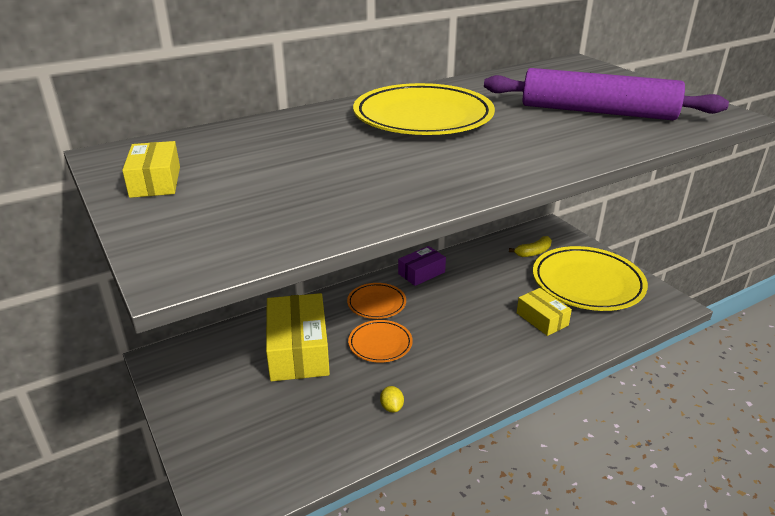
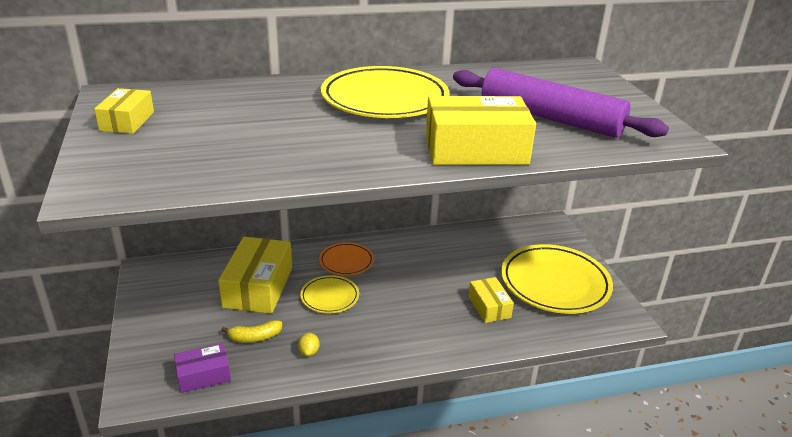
camera: 15 degrees right, 0 degrees up
orange plate [348,320,413,363] -> yellow plate [300,275,359,313]
purple box [398,246,446,286] -> purple box moved to [174,343,231,393]
yellow banana [509,236,552,257] -> yellow banana moved to [221,320,282,342]
none -> yellow box [426,96,536,165]

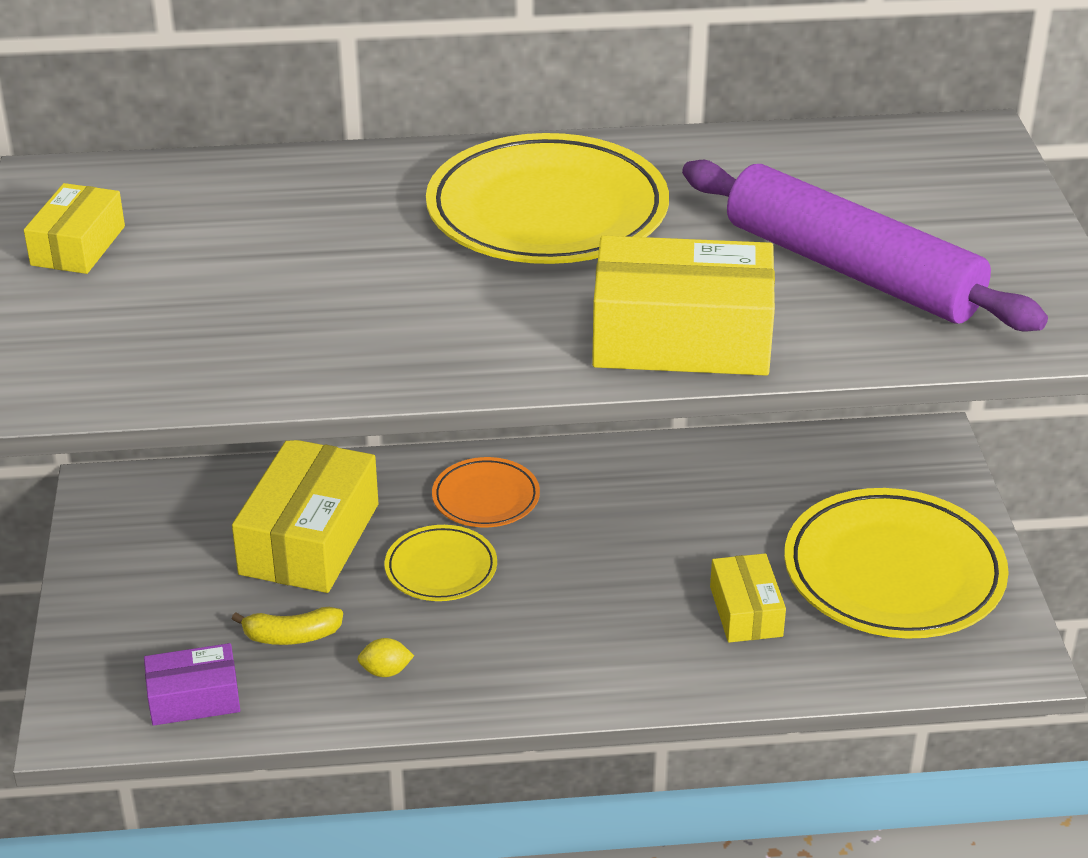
camera: 10 degrees right, 5 degrees up
yellow lemon [298,333,320,356] -> yellow lemon turned 75 degrees clockwise [357,638,414,677]

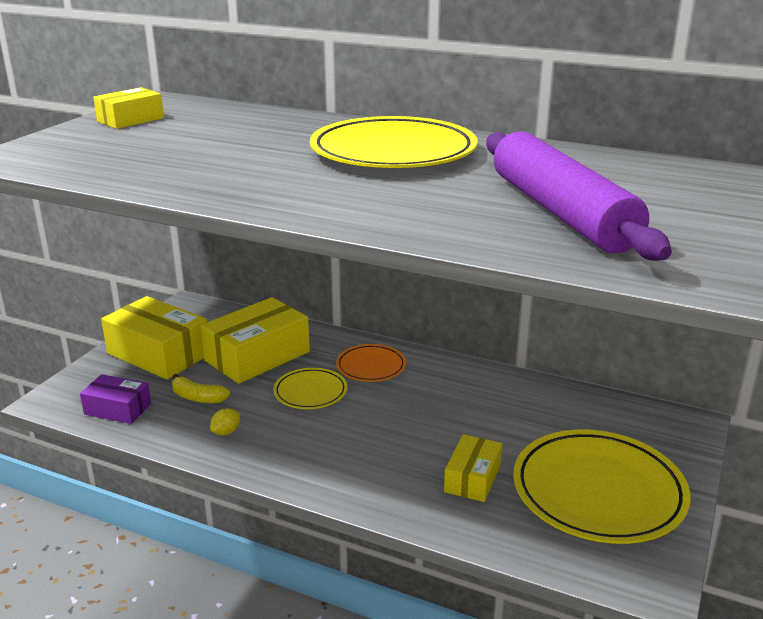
camera: 30 degrees right, 10 degrees down
yellow lemon [357,638,414,677] -> yellow lemon turned 75 degrees counterclockwise [210,408,240,435]
yellow box [592,235,775,376] -> yellow box moved to [101,296,208,380]

